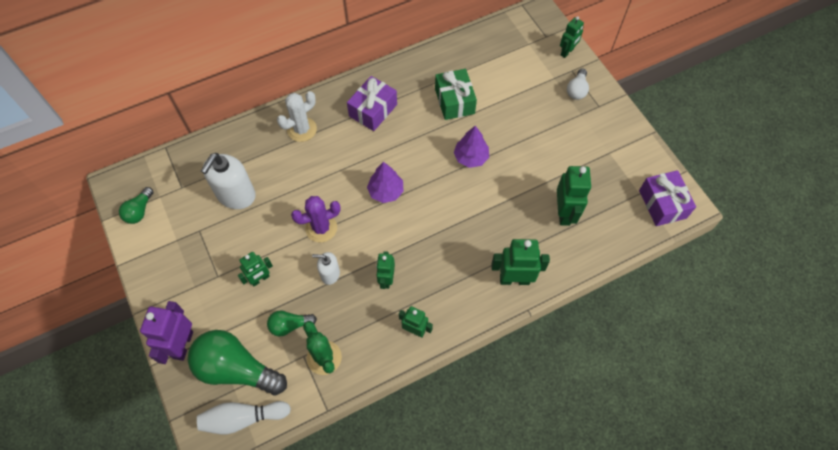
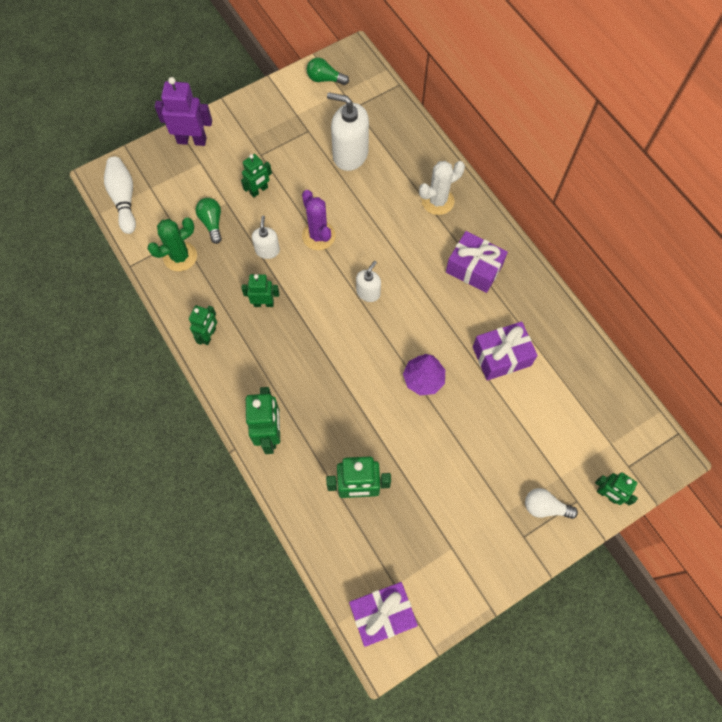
camera: 85 degrees right, 5 degrees up
green light bulb [188,330,287,395] -> none
green robot [238,252,273,286] -> green robot turned 90 degrees counterclockwise [241,154,272,197]
white cactus [277,91,317,142] -> white cactus turned 75 degrees counterclockwise [419,161,465,215]
purple tree [367,162,404,203] -> white soap dispenser [356,261,381,302]
green gift [435,69,477,120] -> purple gift [473,322,538,380]

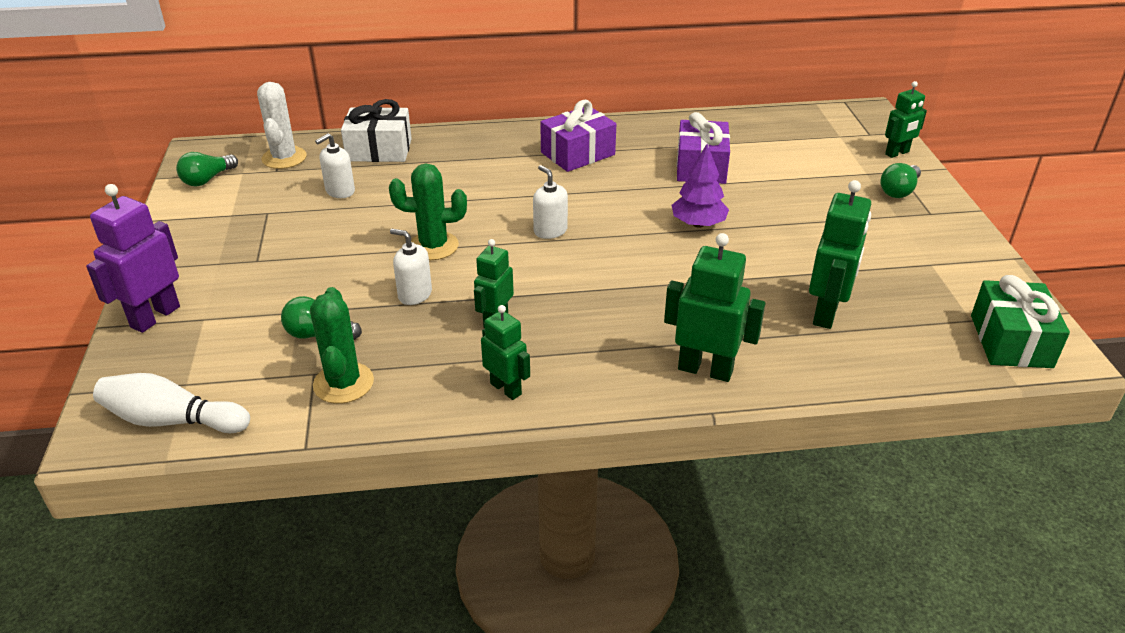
camera: 65 degrees left, 30 degrees down
green robot [241,154,272,197] -> none
purple cactus [302,190,336,250] -> green cactus [389,163,467,260]
white soap dispenser [327,92,369,171] -> white soap dispenser [315,133,355,198], size x0.55
purple gift [349,582,418,647] -> green gift [971,275,1070,368]
white cactus [419,161,465,215] -> white cactus moved to [257,82,306,169]
white light bulb [525,488,578,519] -> green light bulb [881,163,921,198]
none -> white gift [341,99,412,162]

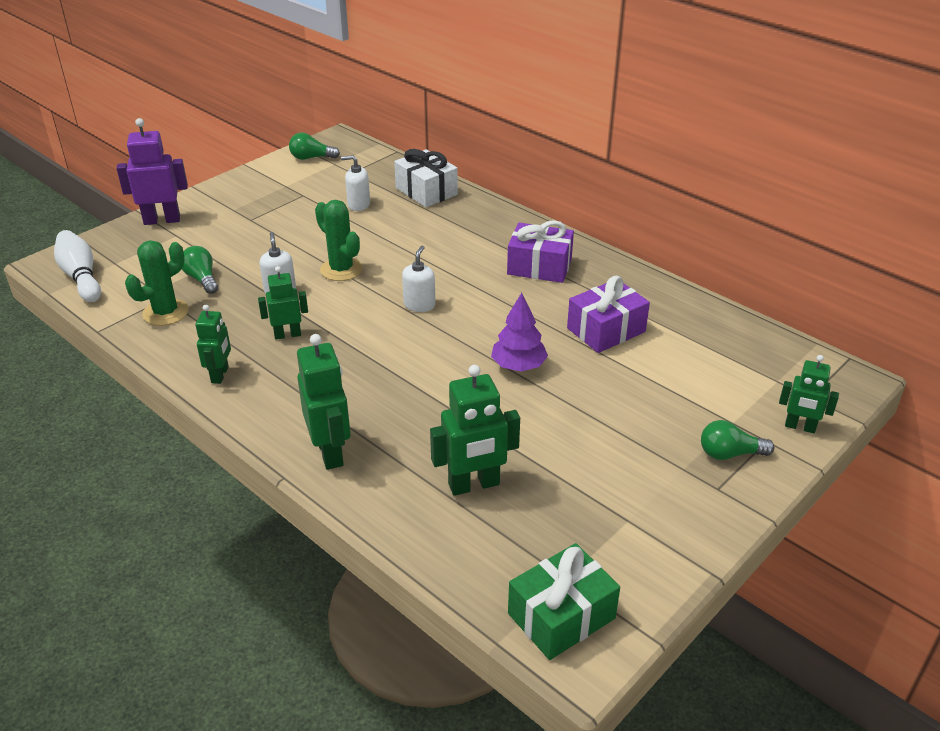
camera: 50 degrees right, 0 degrees up
white cactus [257,82,306,169] -> none

